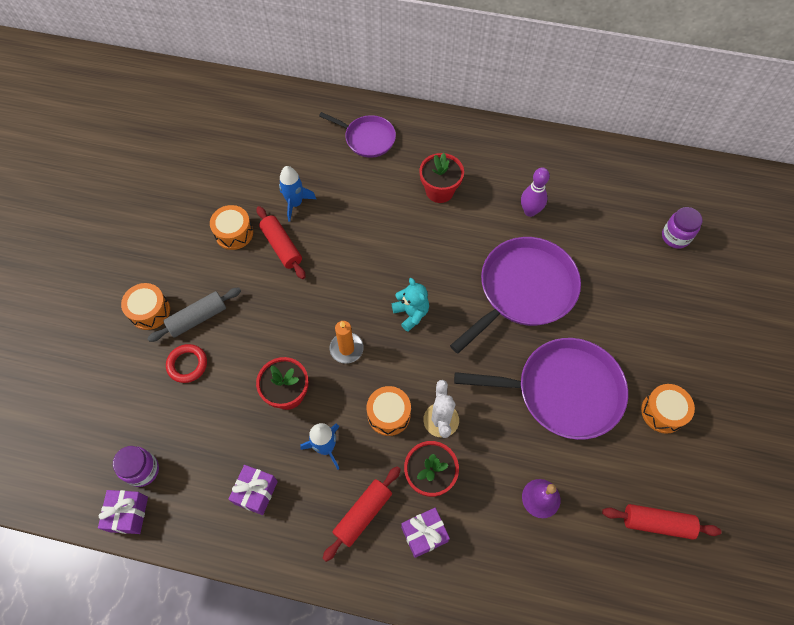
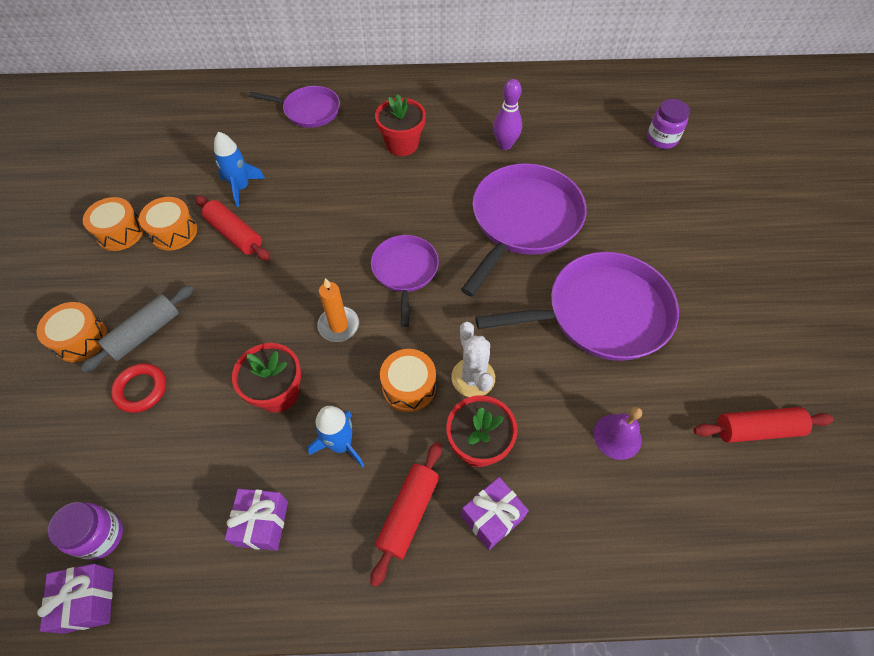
camera: 15 degrees left, 5 degrees down
turquoise teddy bear [392,278,429,332] -> purple pan [371,235,439,327]
orange drum [641,384,695,434] -> orange drum moved to [83,197,144,251]

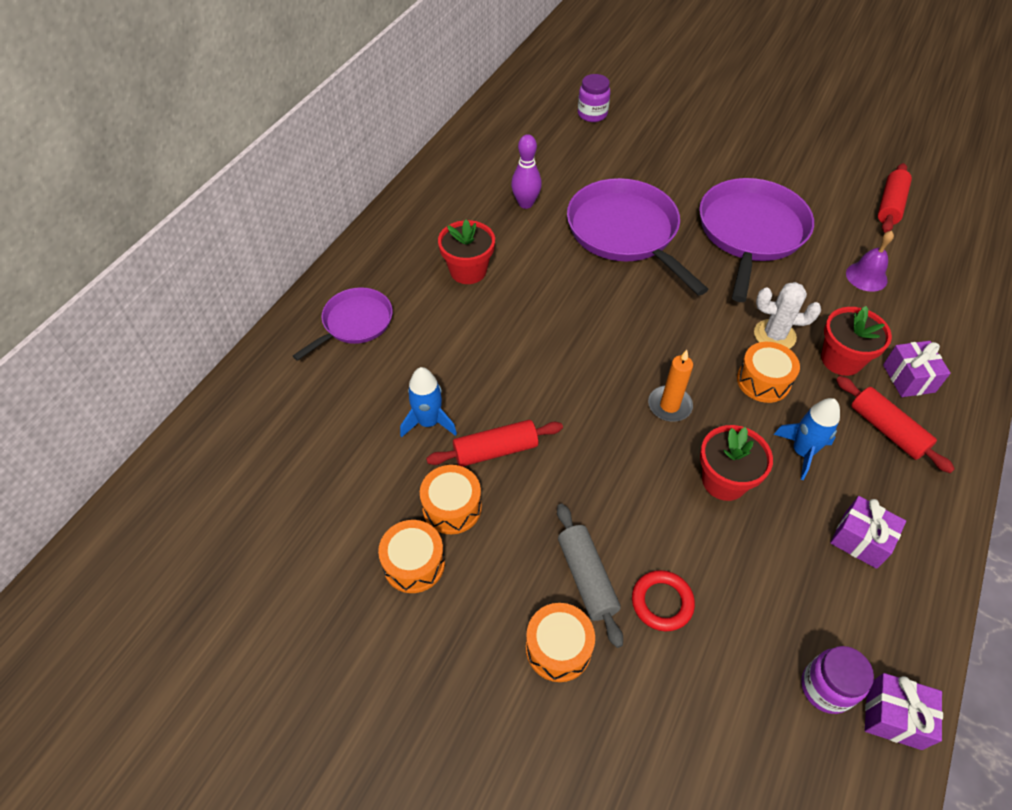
camera: 60 degrees left, 5 degrees down
purple pan [371,235,439,327] -> none

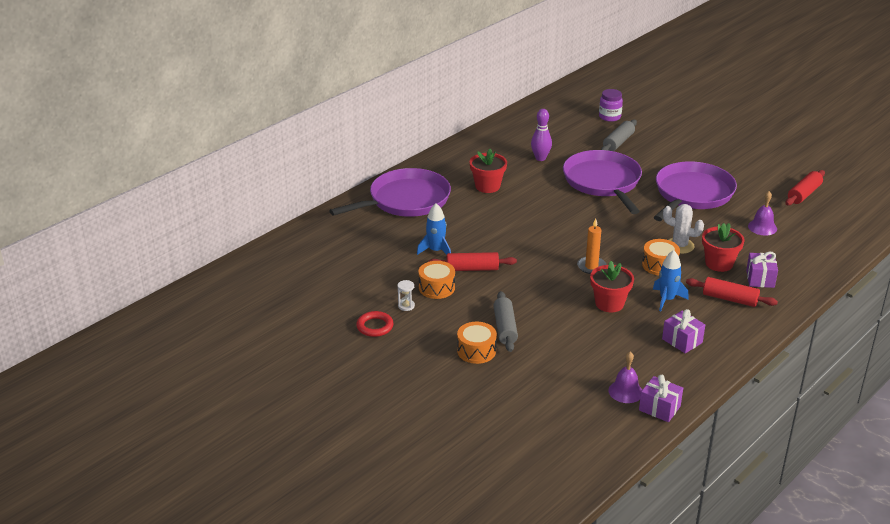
camera: 15 degrees right, 20 degrees down
purple pan [293,287,393,361] -> purple pan [329,168,451,217], size x1.75
orange drum [378,520,445,593] -> white hourglass [398,280,415,311]
red ring [632,570,695,631] -> red ring moved to [356,311,393,337]
purple jar [801,646,874,714] -> purple bell [608,352,642,403]
red rolling pin [836,376,955,473] -> red rolling pin turned 45 degrees counterclockwise [686,277,778,307]
none -> grey rolling pin [601,120,637,151]

